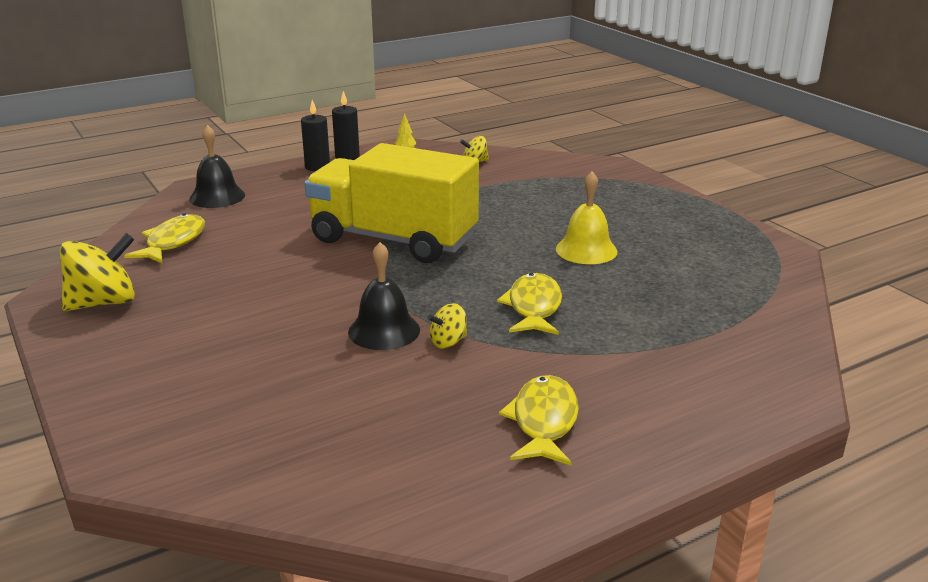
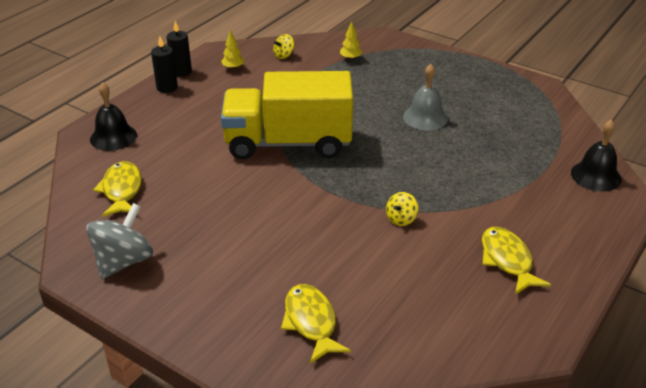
camera: 25 degrees left, 10 degrees up
yellow spinning top [60,233,135,311] -> grey spinning top [86,203,153,279]
black bell [348,242,420,350] -> black bell moved to [571,120,622,191]
yellow fish [497,273,562,335] -> yellow fish moved to [281,284,351,364]
yellow bell [556,171,618,264] -> grey bell [403,64,448,130]
none -> yellow tree [340,21,362,60]

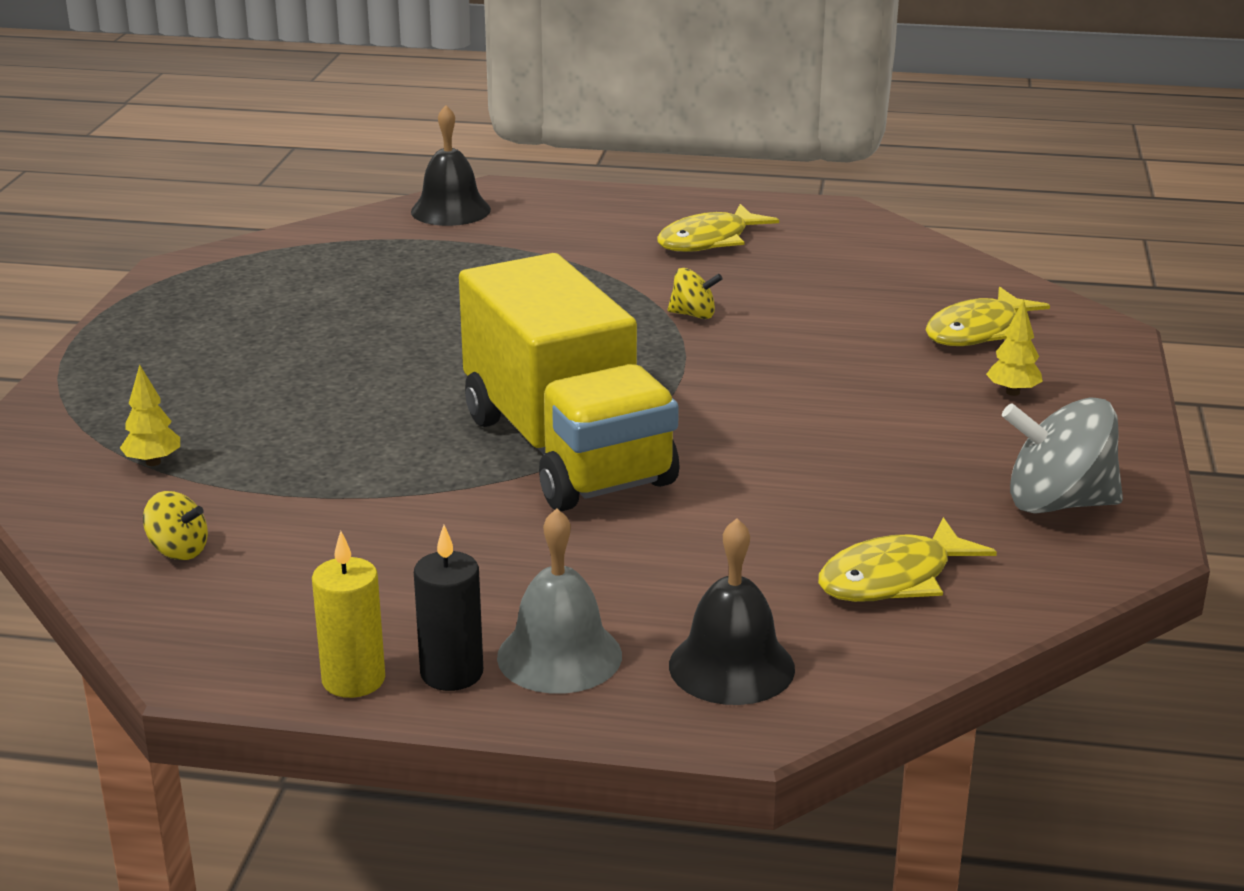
camera: 115 degrees left, 10 degrees down
black candle [167,21,192,77] -> yellow candle [312,531,385,698]
yellow tree [221,30,244,70] -> yellow tree moved to [986,299,1043,396]
grey bell [403,64,448,130] -> grey bell moved to [497,508,622,694]

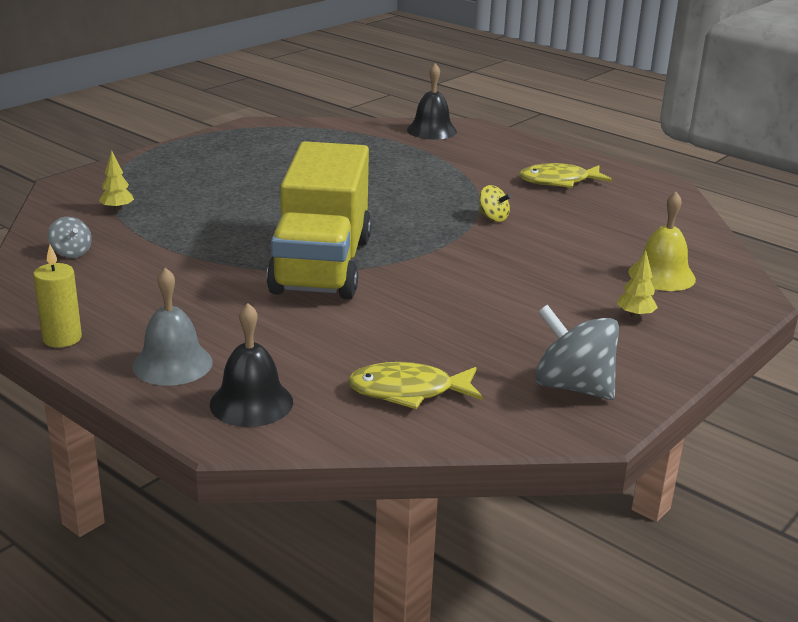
camera: 30 degrees right, 0 degrees up
yellow spinning top [143,491,208,560] -> grey spinning top [48,217,92,258]
black candle [414,525,483,691] -> none
yellow fish [926,287,1050,346] -> yellow bell [629,192,696,291]

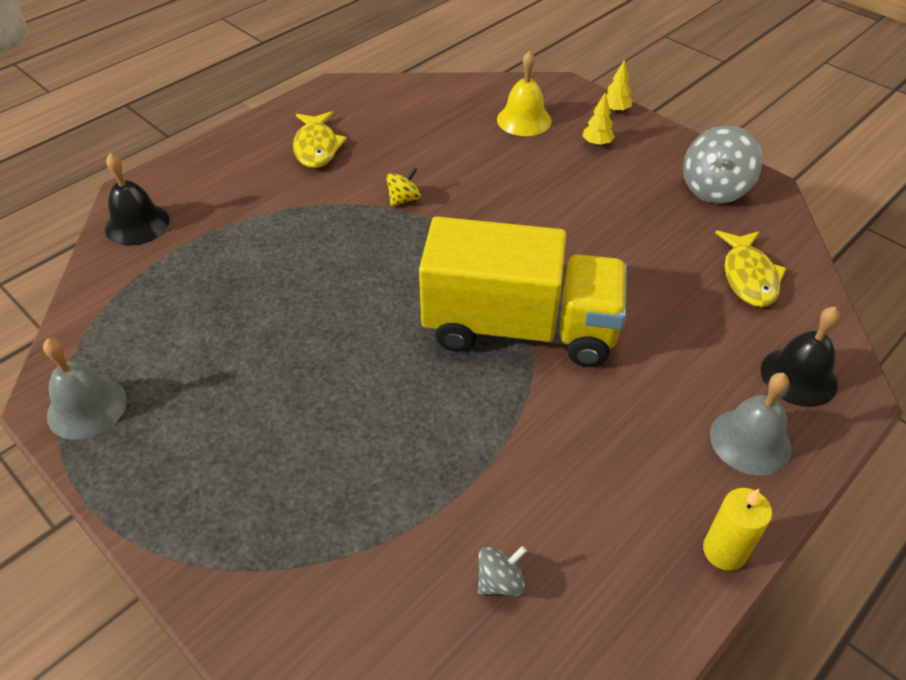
camera: 85 degrees left, 20 degrees up
yellow tree [99,151,134,211] -> yellow tree moved to [606,59,632,113]
none -> grey bell [43,338,127,440]

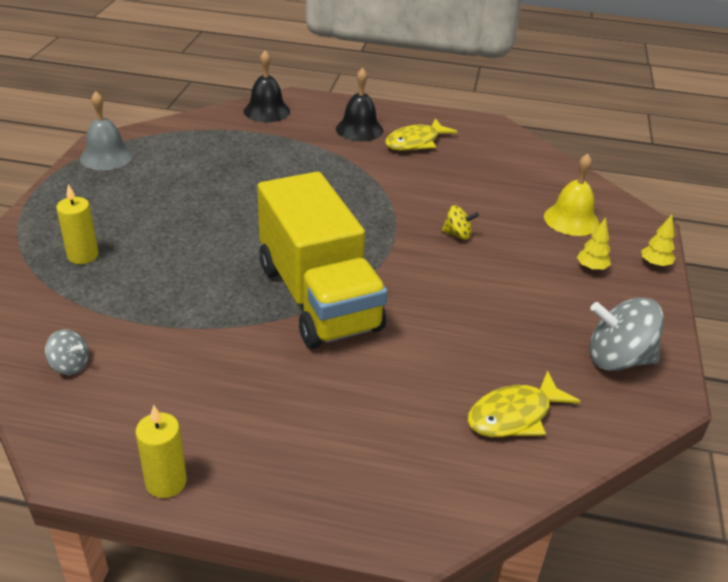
camera: 55 degrees right, 10 degrees down
yellow spinning top [386,167,421,206] -> yellow spinning top moved to [442,205,479,240]
grey bell [710,373,791,475] -> none
black bell [761,307,840,407] -> black bell moved to [336,68,383,141]
none -> yellow candle [56,184,99,264]

